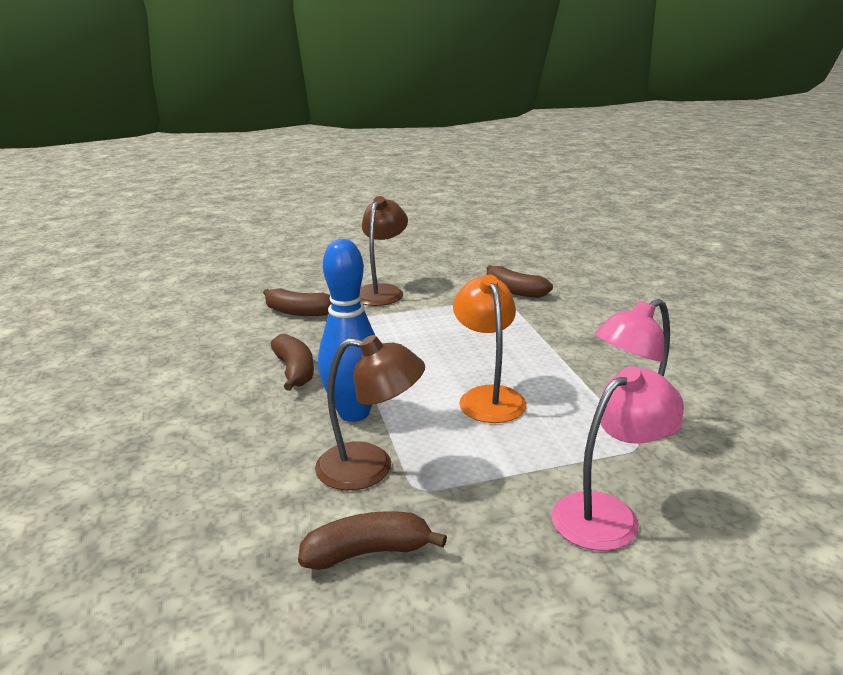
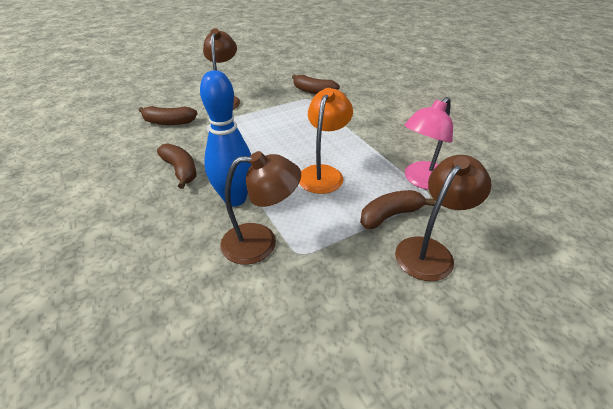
camera: 15 degrees left, 15 degrees up
brown banana [298,511,447,570] -> brown banana moved to [360,190,435,229]
orange lamp [453,274,527,423] -> orange lamp turned 45 degrees clockwise [299,88,353,194]
pink lamp [551,366,684,551] -> brown lamp [395,155,492,281]

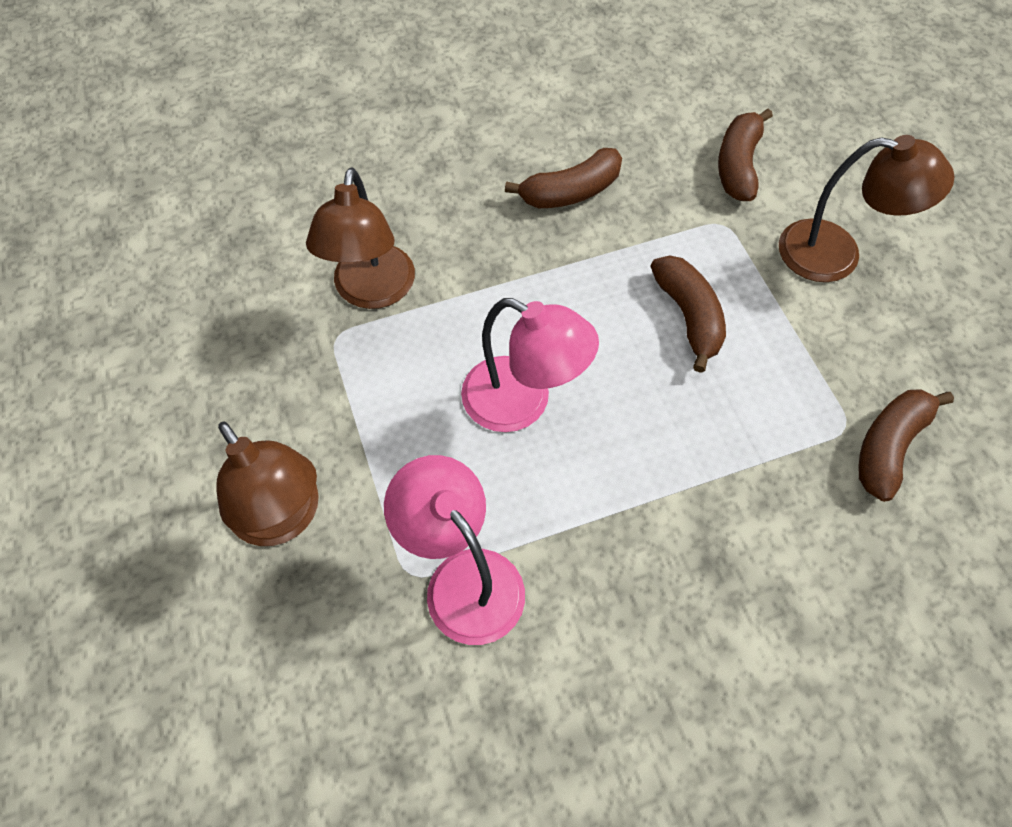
camera: 100 degrees right, 20 degrees up
blue bowling pin [200,70,251,206] -> none
orange lamp [299,88,353,194] -> pink lamp [461,298,599,432]
brown banana [360,190,435,229] -> brown banana moved to [650,255,726,373]

